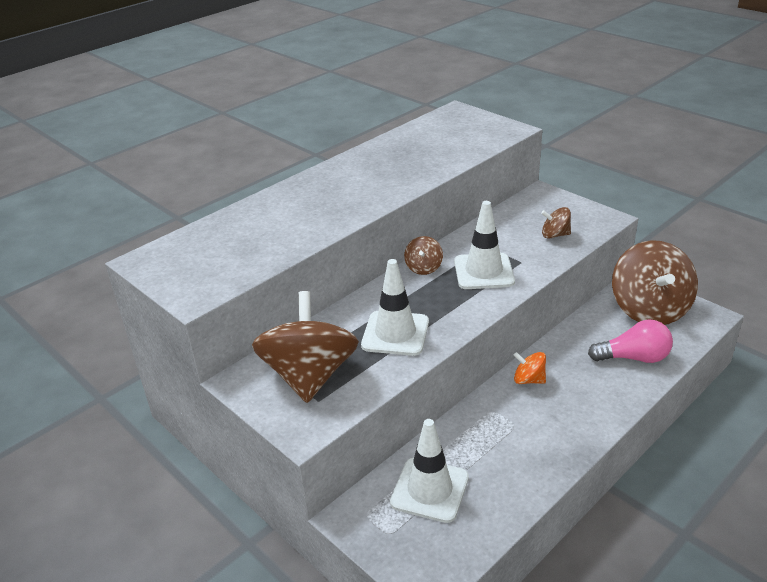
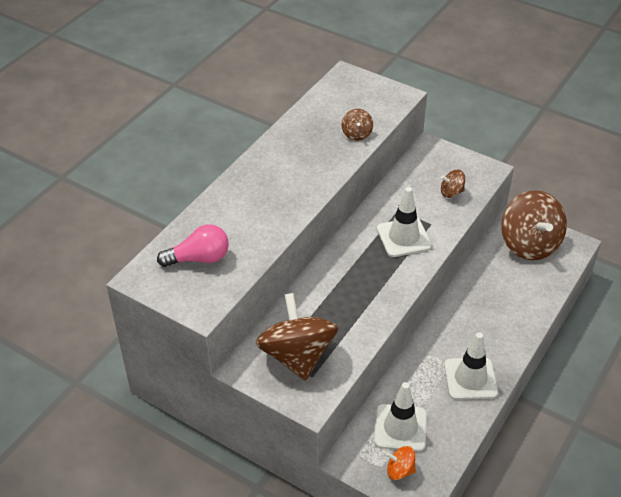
camera: 15 degrees left, 10 degrees up
white traffic cone [361,259,429,356] -> white traffic cone moved to [444,333,498,400]
brown spinning top [404,236,443,275] -> brown spinning top moved to [342,109,373,141]
orange spinning top [514,352,546,384] -> orange spinning top moved to [386,446,416,480]
pink light bulb [588,319,673,363] -> pink light bulb moved to [157,224,229,267]

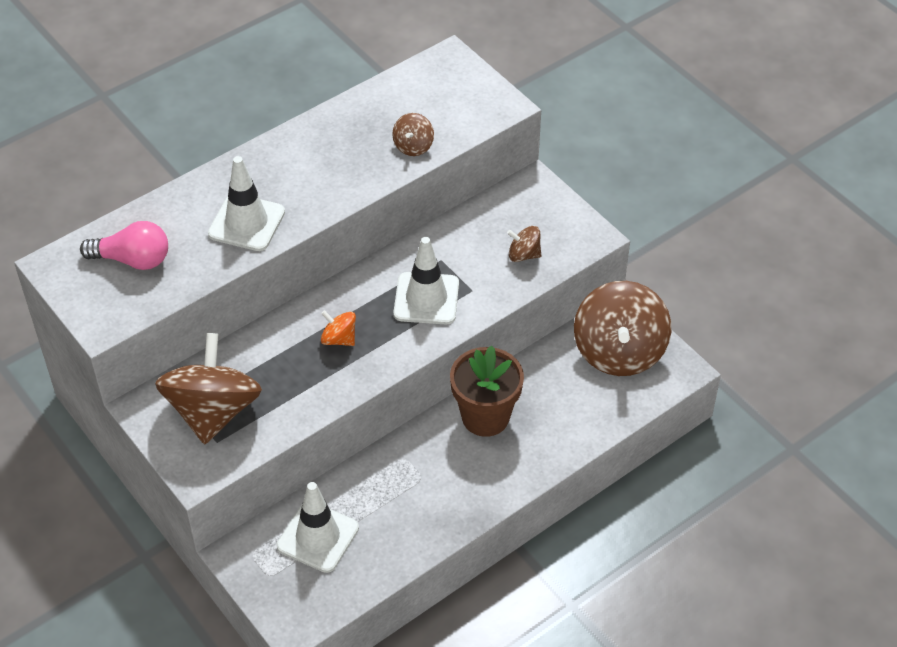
camera: 20 degrees right, 5 degrees up
orange spinning top [386,446,416,480] -> orange spinning top moved to [321,310,356,346]
white traffic cone [444,333,498,400] -> white traffic cone moved to [208,156,285,251]
none -> brown flower pot [450,346,524,437]

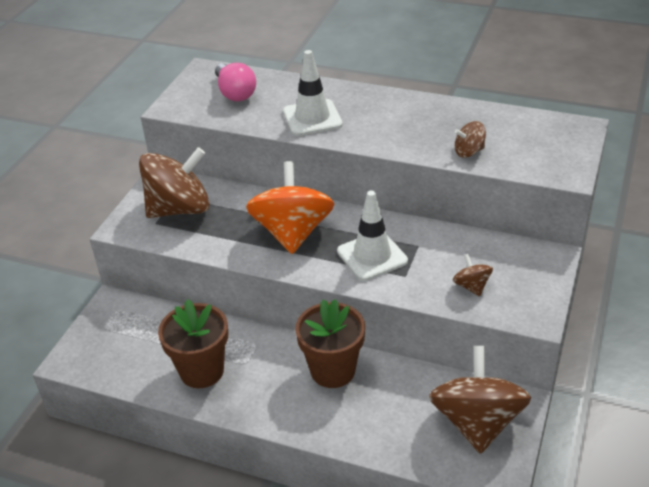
camera: 60 degrees right, 10 degrees down
white traffic cone [277,482,359,573] -> none
orange spinning top [321,310,356,346] -> orange spinning top [246,161,334,254], size x2.26
brown spinning top [574,281,671,376] -> brown spinning top turned 120 degrees clockwise [429,346,531,454]
none -> brown flower pot [158,299,228,388]

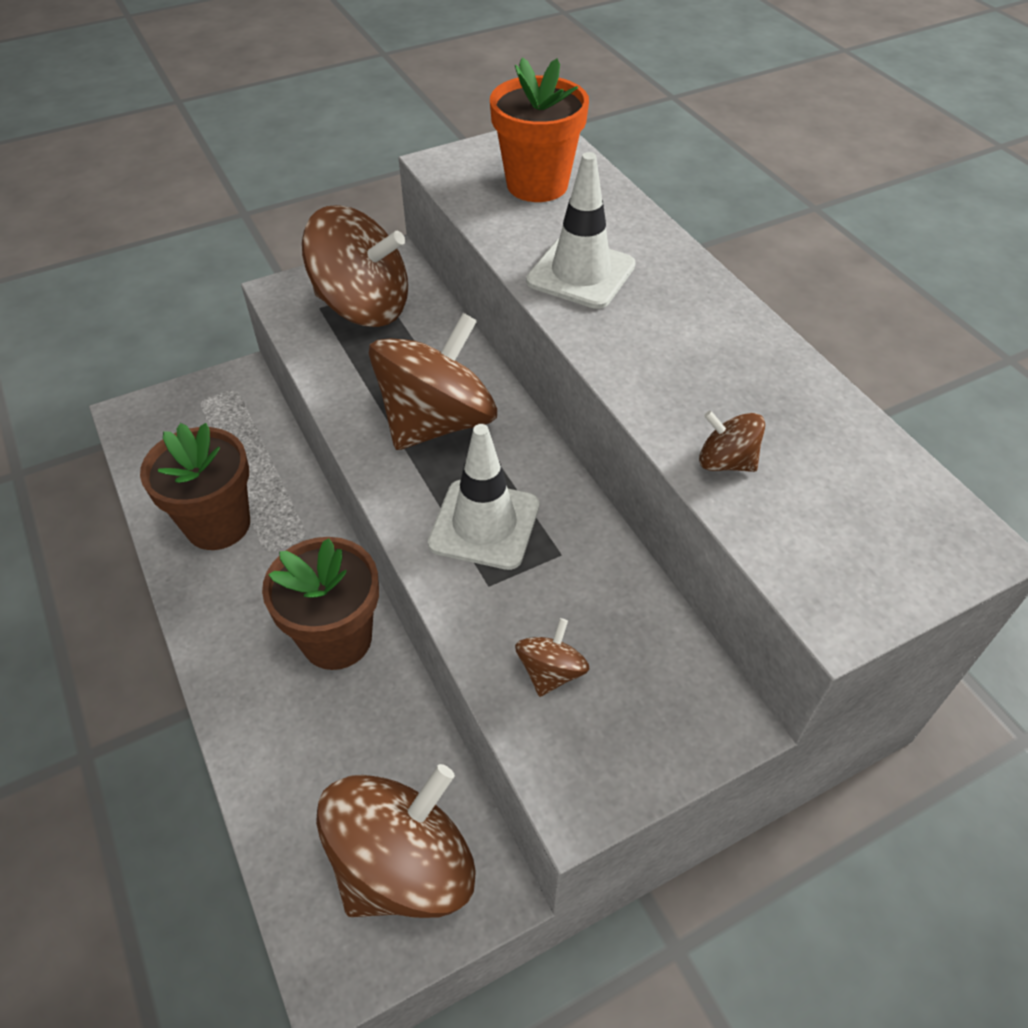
camera: 40 degrees right, 10 degrees up
pink light bulb [215,63,256,101] -> orange flower pot [490,57,589,202]
orange spinning top [246,161,334,254] -> brown spinning top [369,313,497,450]

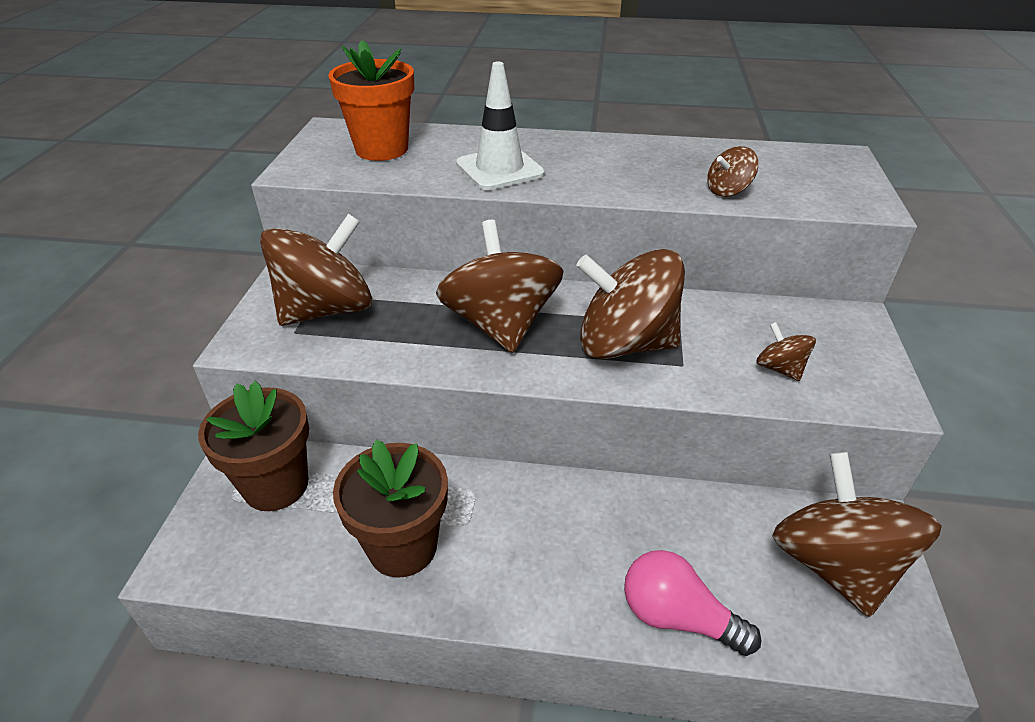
camera: 55 degrees left, 10 degrees down
brown flower pot [262,537,379,670] -> brown flower pot moved to [198,381,309,511]
white traffic cone [428,424,539,570] -> brown spinning top [576,249,685,359]
none -> pink light bulb [624,550,761,656]

